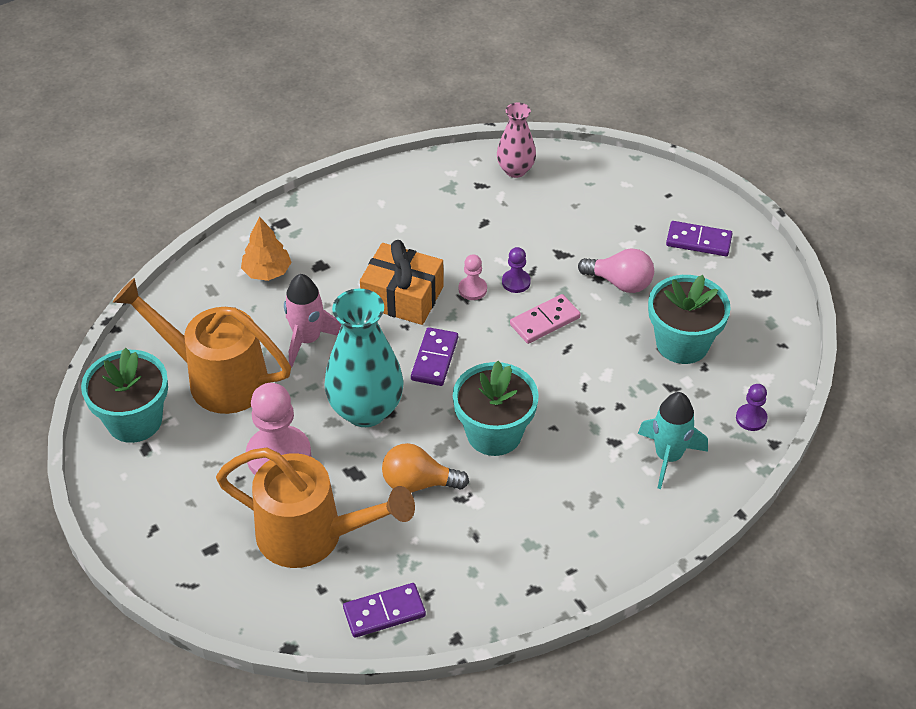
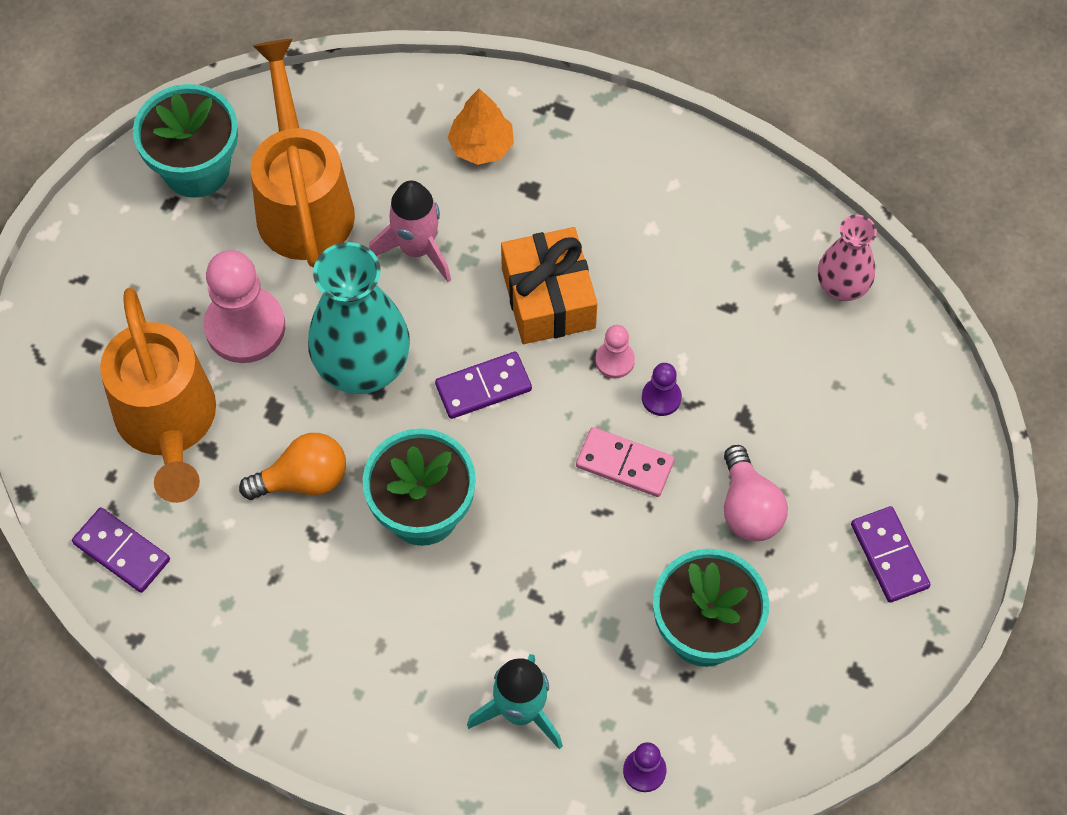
camera: 55 degrees right, 15 degrees up
orange light bulb [382,443,469,493] -> orange light bulb turned 105 degrees clockwise [239,433,346,500]

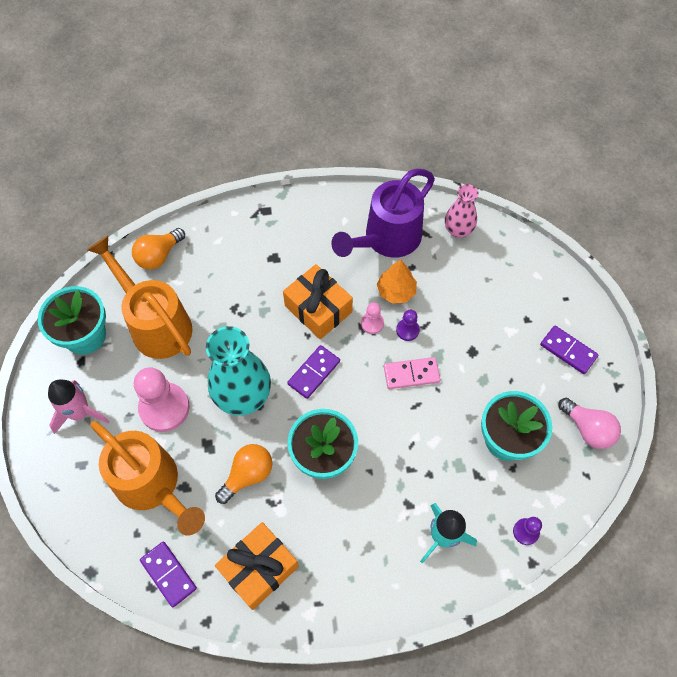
camera: 30 degrees left, 0 degrees up
purple domino [72,507,170,593] -> purple domino turned 45 degrees clockwise [140,542,197,607]
pink rocket [369,180,451,282] -> pink rocket moved to [48,379,109,434]
orange tree [448,88,514,165] -> orange tree moved to [377,260,417,304]
pink light bulb [724,445,788,541] -> pink light bulb moved to [559,398,621,449]
none -> orange light bulb [132,228,185,270]
none -> orange gift [215,522,299,610]
none -> purple watering can [331,169,435,258]

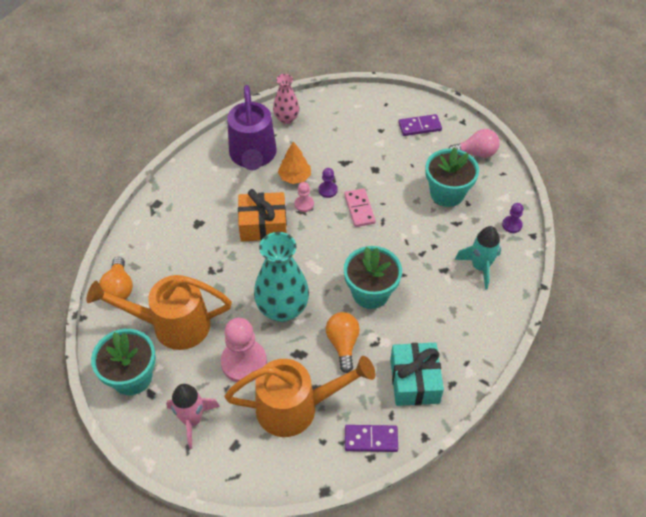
camera: 50 degrees left, 10 degrees down
orange gift [215,522,299,610] -> turquoise gift [390,343,444,406]
purple domino [287,345,340,399] -> none
pink domino [384,357,440,389] -> pink domino turned 45 degrees counterclockwise [344,188,376,227]

